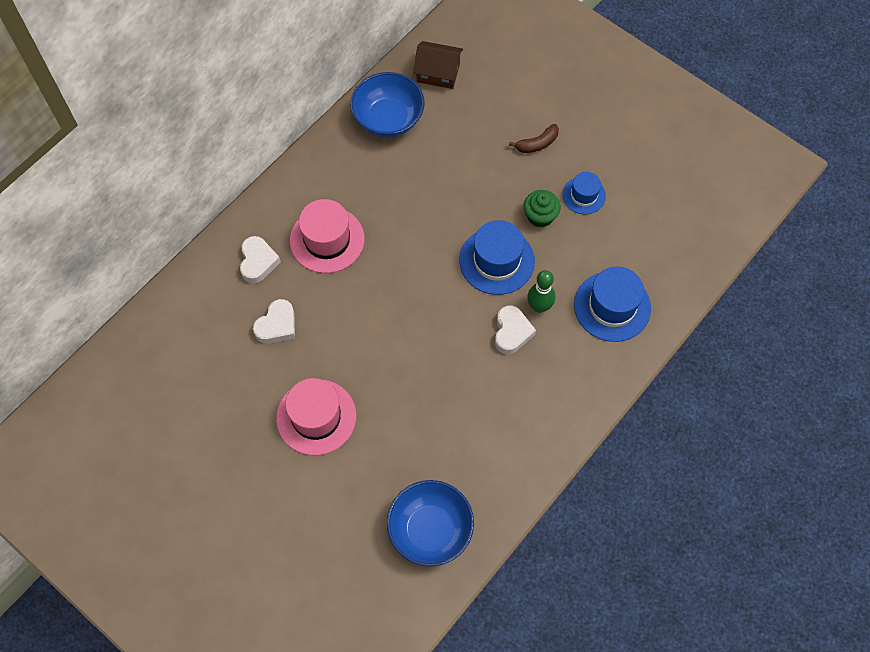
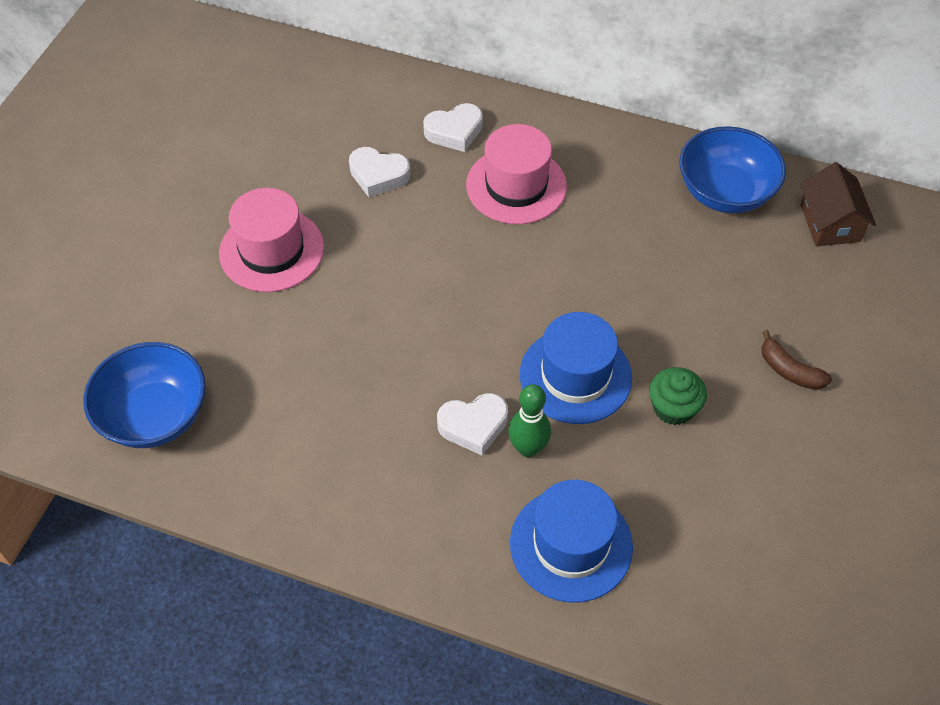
camera: 70 degrees right, 10 degrees down
blue hat [562,172,606,214] -> none

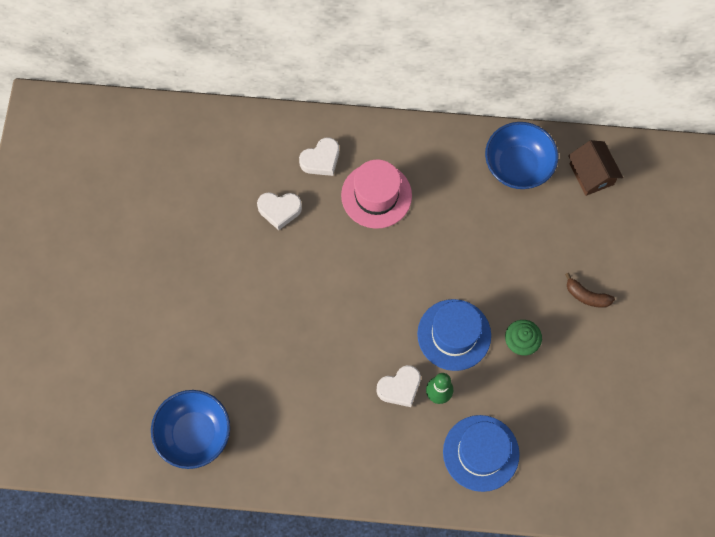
camera: 15 degrees left, 15 degrees up
pink hat [219,188,324,292] -> none

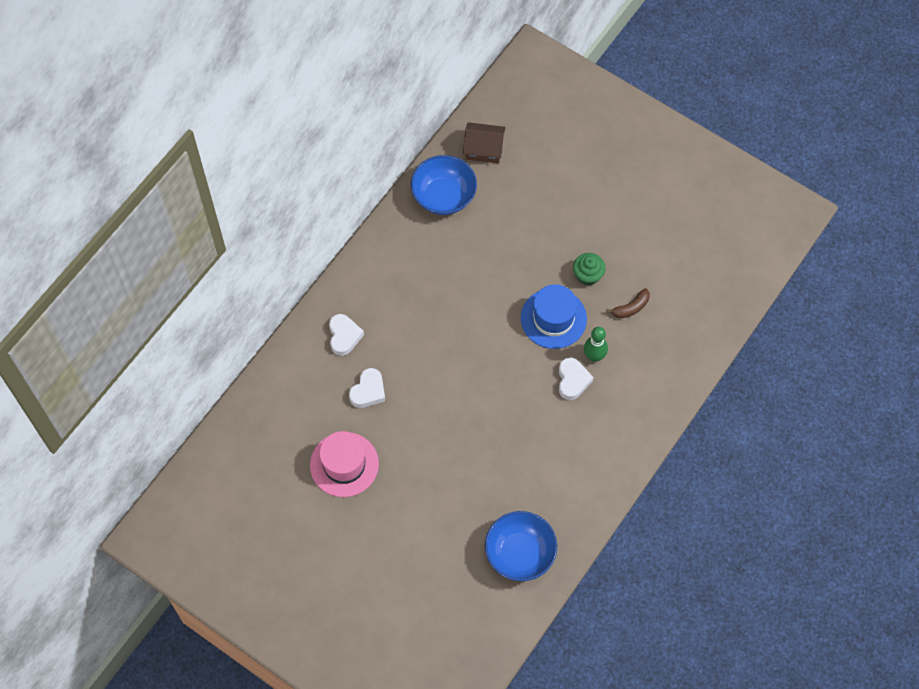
camera: 60 degrees left, 5 degrees down
pink hat [341,160,412,229] -> pink hat moved to [310,431,379,497]
blue hat [443,415,520,492] -> none
brown banana [565,273,615,308] -> brown banana moved to [606,288,650,318]

